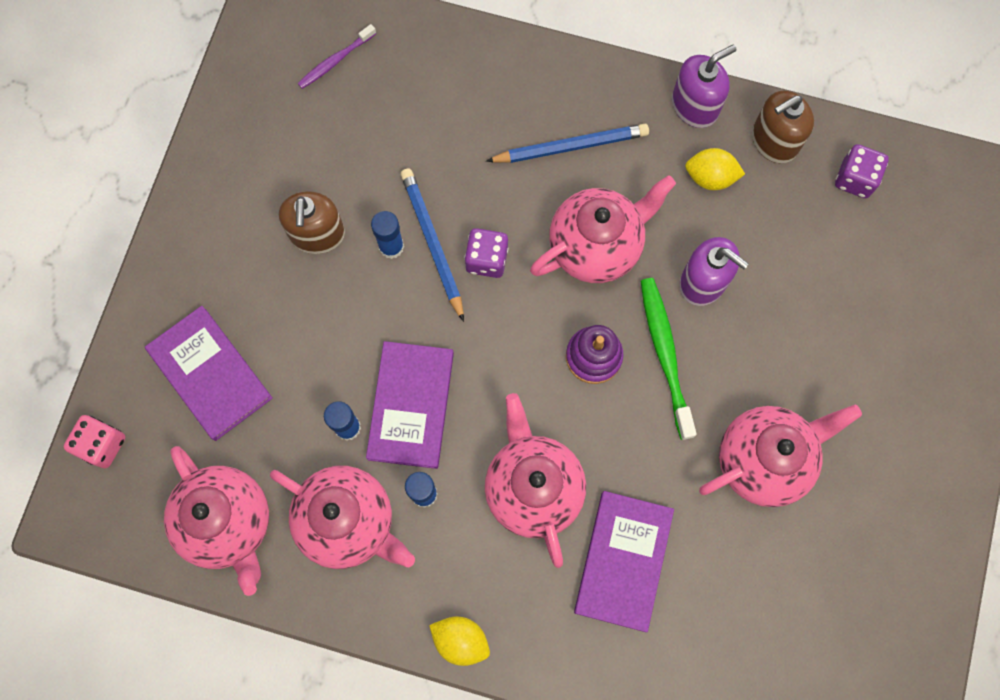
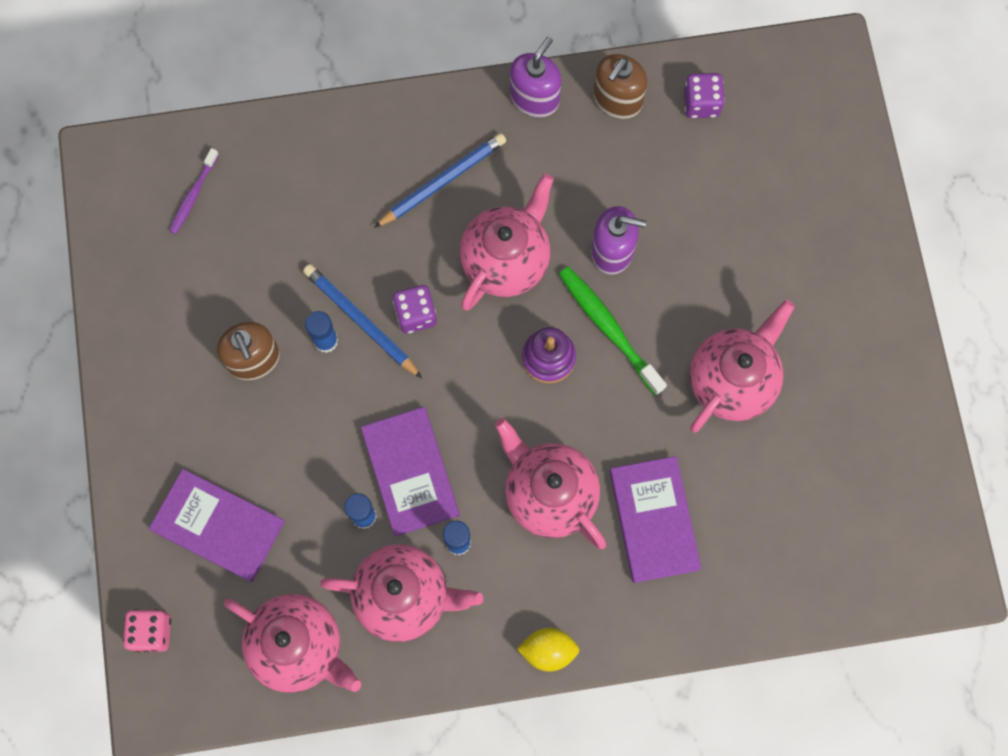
camera: 25 degrees left, 0 degrees up
yellow lemon [685,148,745,190] -> none

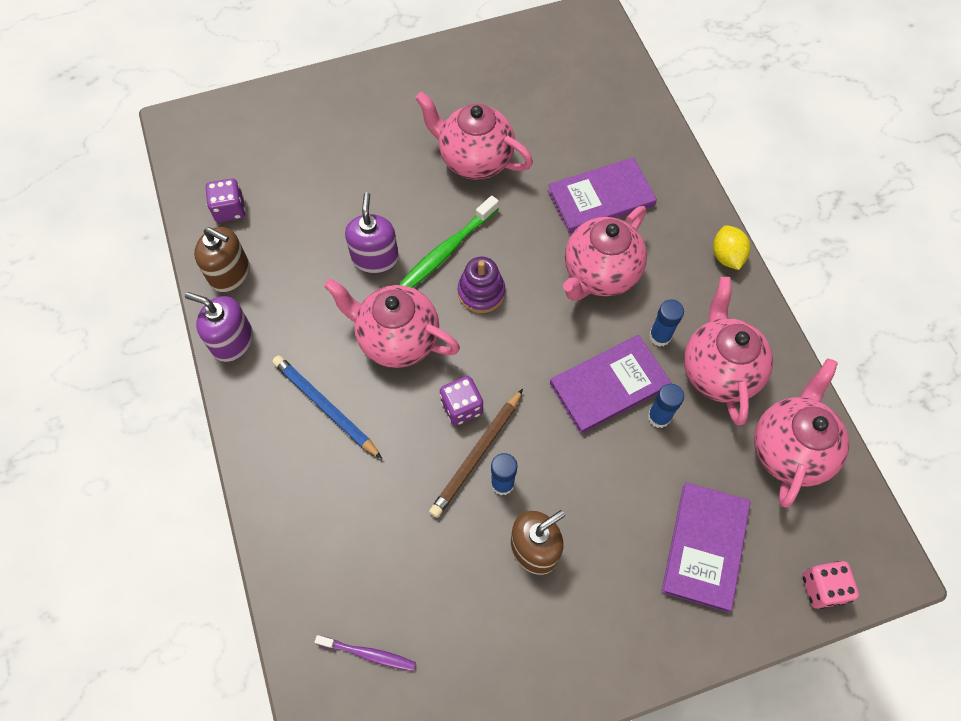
camera: 100 degrees left, 10 degrees down
blue pencil [303,264,422,378] -> brown pencil [429,389,523,518]

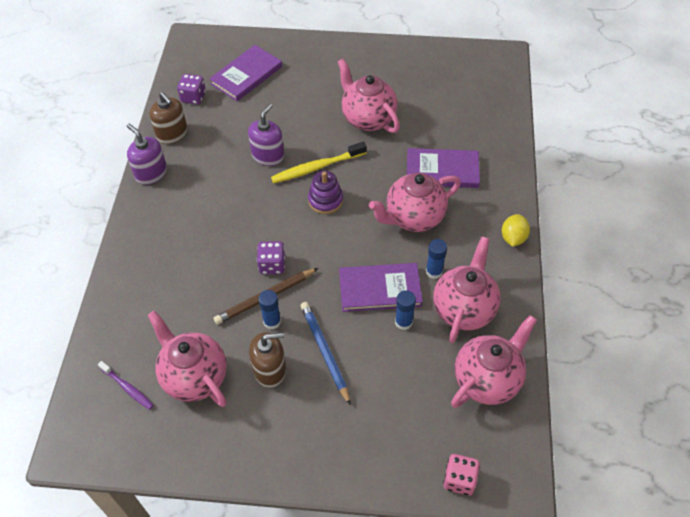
camera: 25 degrees right, 10 degrees down
blue pencil [272,355,382,459] -> blue pencil moved to [301,302,351,406]
pink teapot [324,278,460,368] -> pink teapot moved to [147,311,227,407]
green toothbrush [399,196,499,288] -> yellow toothbrush [271,142,367,183]
purple book [661,482,750,612] -> purple book moved to [209,45,282,101]

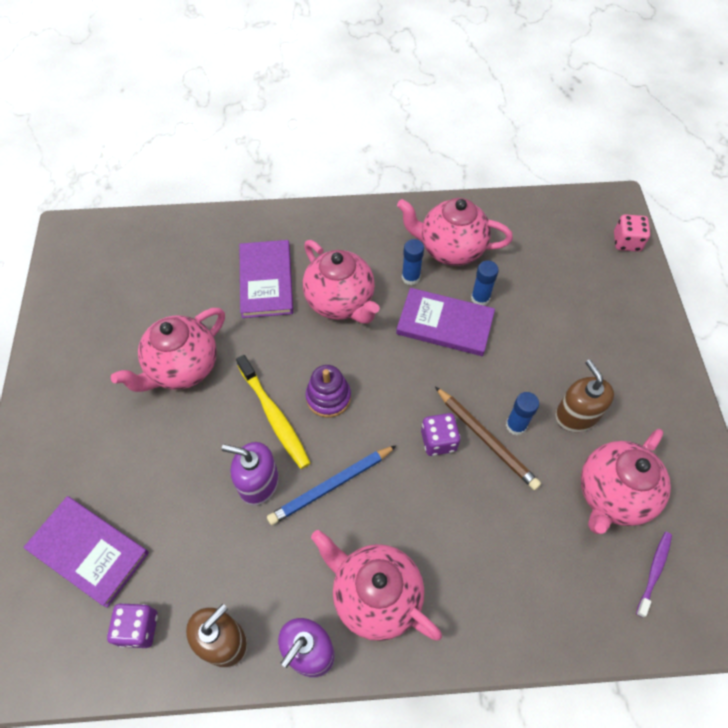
camera: 100 degrees left, 5 degrees up
blue pencil [301,302,351,406] -> blue pencil moved to [267,445,397,525]
purple book [339,263,423,312] -> purple book turned 60 degrees counterclockwise [396,288,495,356]
pink teapot [451,315,537,408] -> pink teapot moved to [311,530,442,641]
yellow lemon [502,214,530,247] -> none

